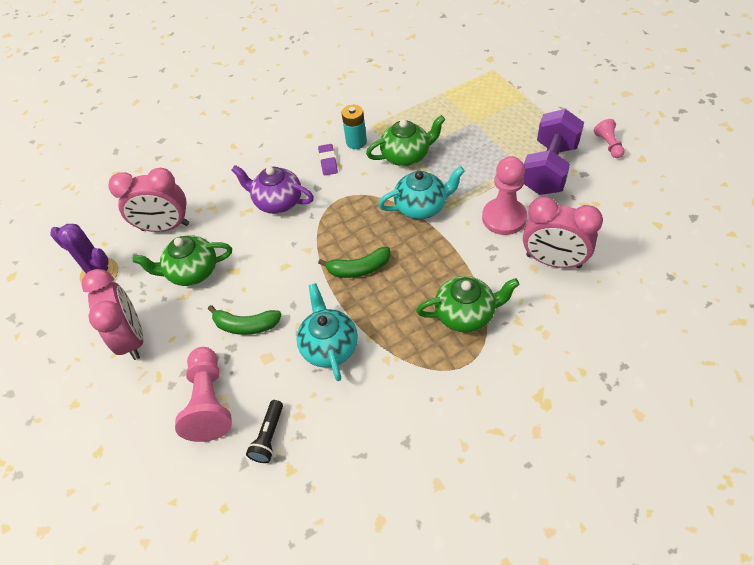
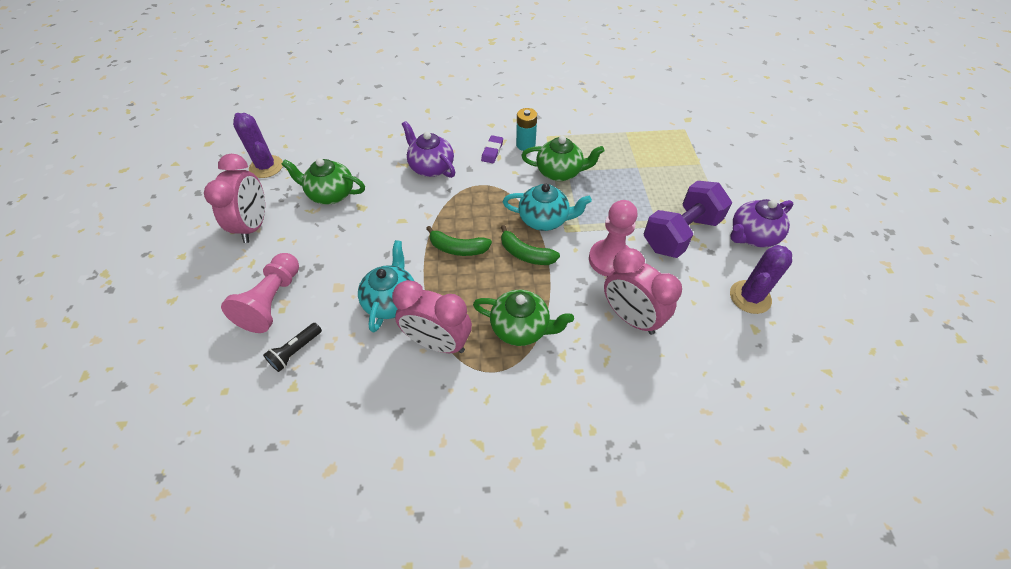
camera: 20 degrees right, 0 degrees up
pink clock [109,168,189,232] -> pink clock moved to [392,280,472,353]
green banana [208,305,282,335] -> green banana moved to [501,225,560,265]
pink pawn [594,119,625,158] -> purple teapot [730,199,793,247]
none -> purple cactus [730,245,792,314]

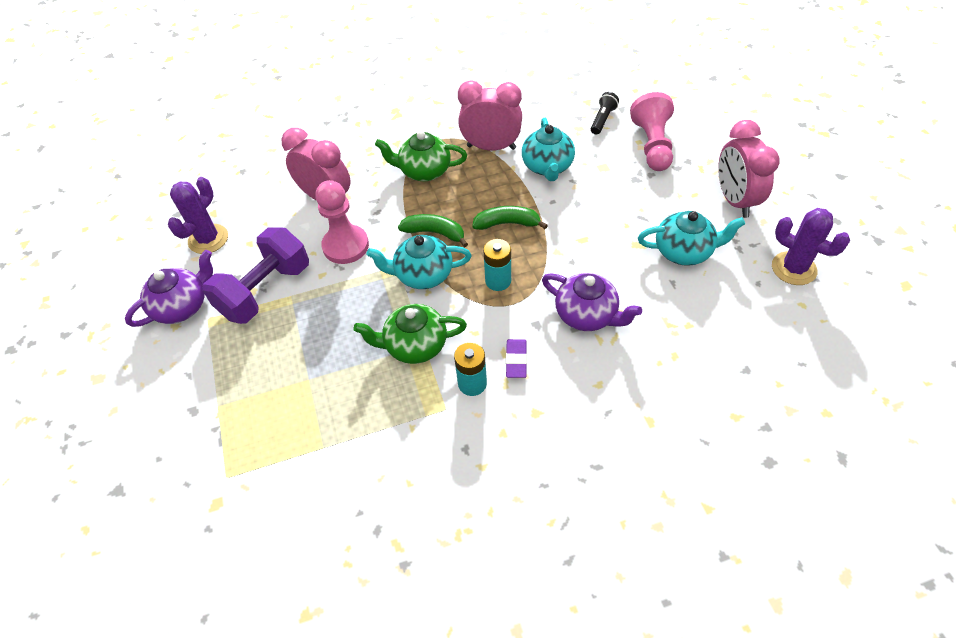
camera: 170 degrees right, 0 degrees up
green teapot [281,158,365,205] -> turquoise teapot [638,211,745,266]
none -> turquoise battery [483,239,511,291]

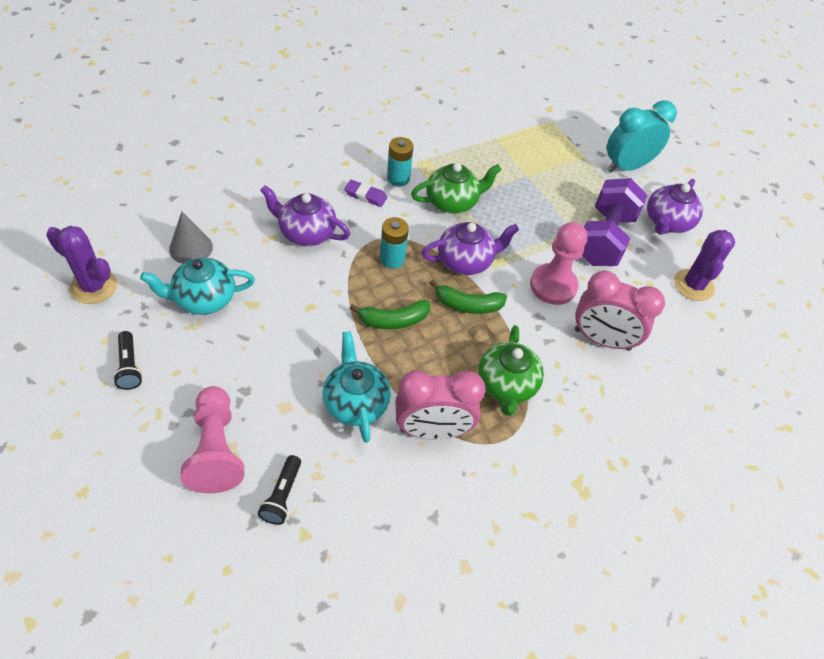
camera: 160 degrees right, 0 degrees up
turquoise teapot [367,235,471,289] -> purple teapot [421,222,519,275]
green teapot [375,131,467,181] -> green teapot turned 105 degrees clockwise [478,325,544,416]
purple eraser [506,339,527,378] -> purple eraser turned 60 degrees counterclockwise [344,180,387,207]
pink clock [718,120,780,218] -> black flashlight [113,331,143,390]
none -> grey cone [169,211,213,264]
none -> turquoise clock [607,100,677,173]

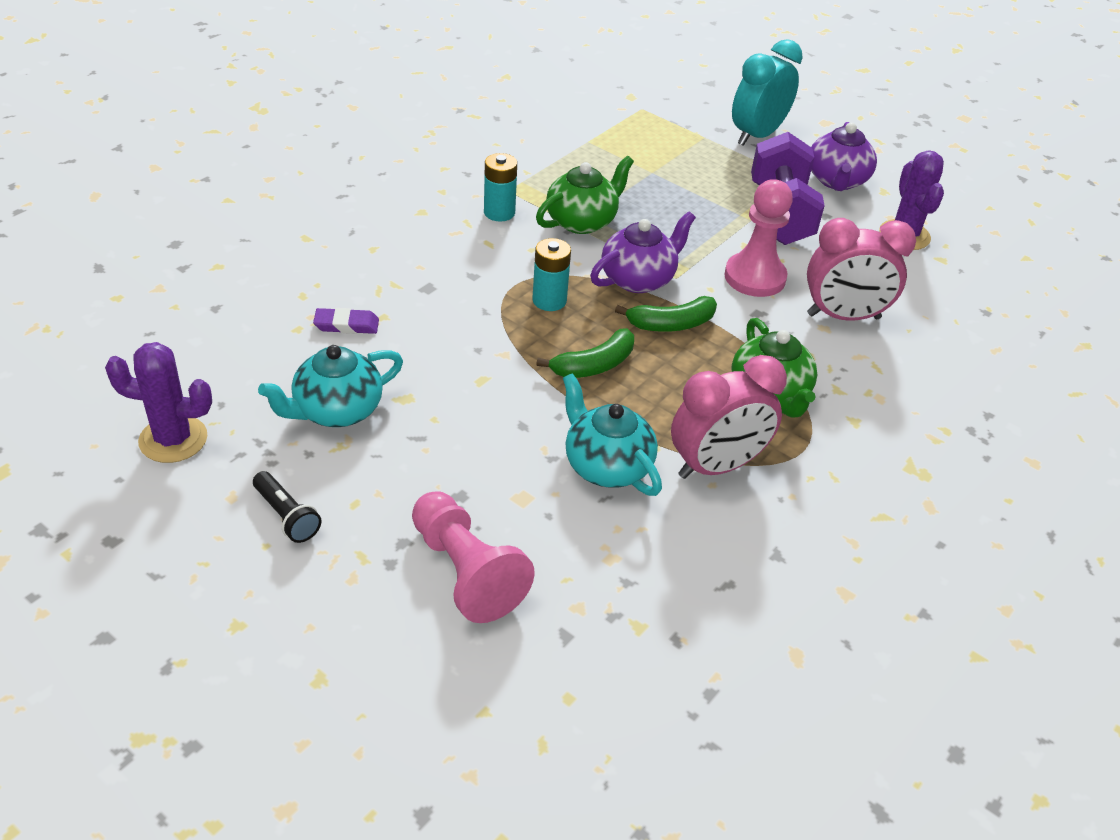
camera: 20 degrees left, 10 degrees down
grey cone [169,211,213,264] -> none
black flashlight [258,455,301,525] -> none
purple teapot [260,185,350,246] -> none
purple eraser [344,180,387,207] -> purple eraser moved to [313,308,379,334]

